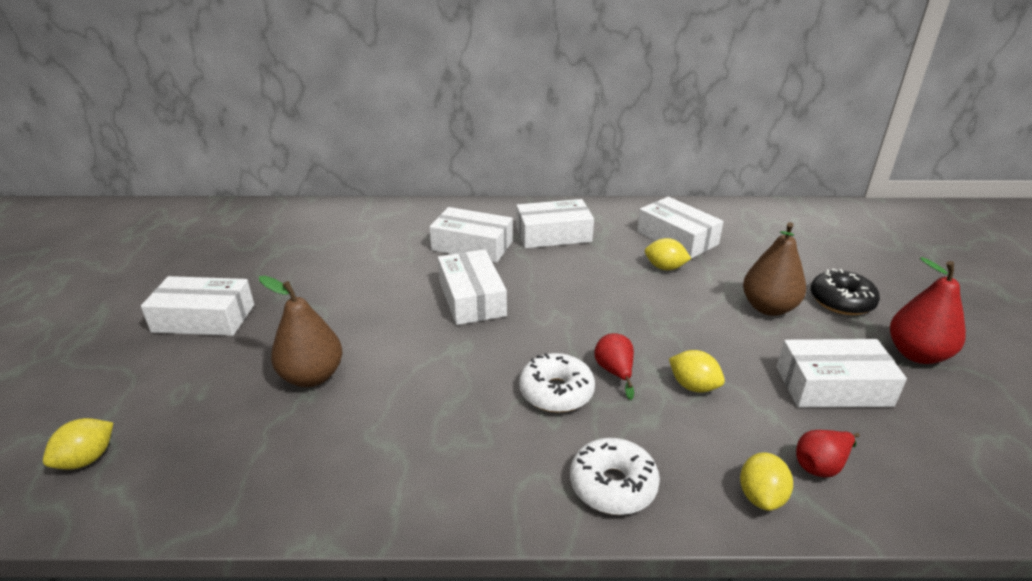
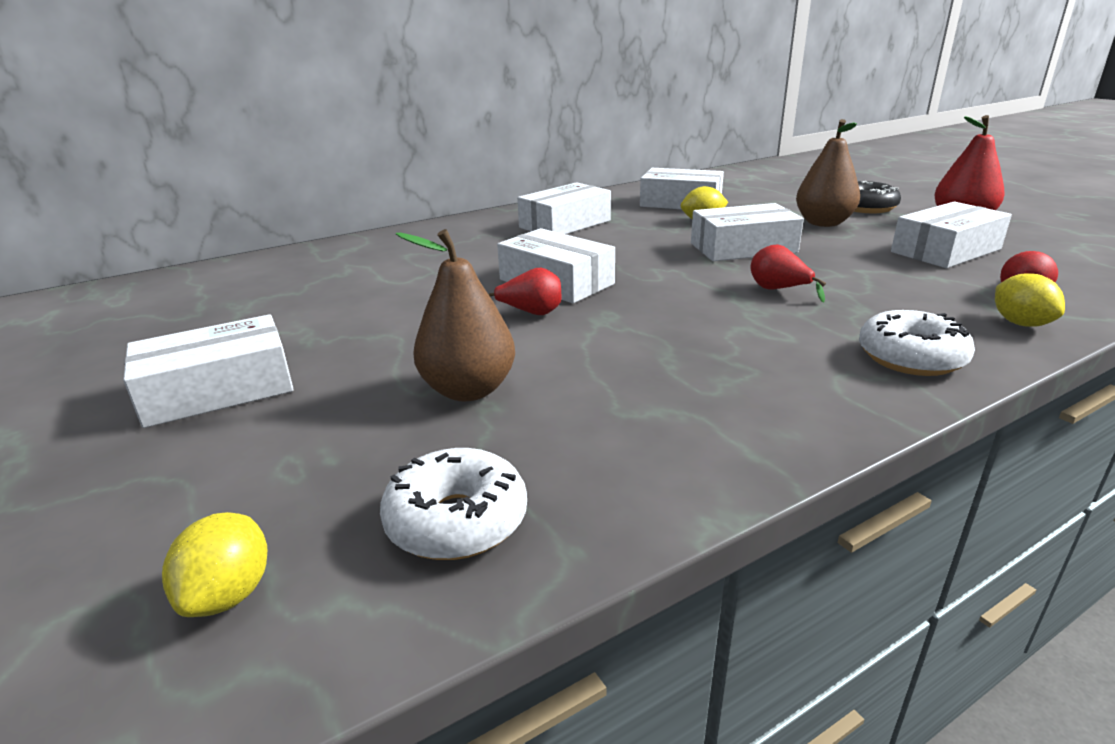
camera: 30 degrees left, 5 degrees down
white box [429,207,513,263] -> white box moved to [691,203,804,261]
white donut [519,353,595,413] -> white donut moved to [380,448,527,560]
yellow lemon [669,350,725,393] -> none
none -> red pear [489,268,561,315]

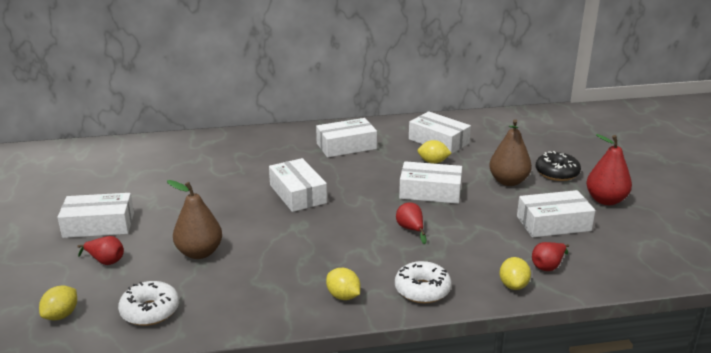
camera: 20 degrees right, 0 degrees up
red pear [489,268,561,315] -> red pear moved to [78,236,124,265]
none -> yellow lemon [326,268,360,300]

